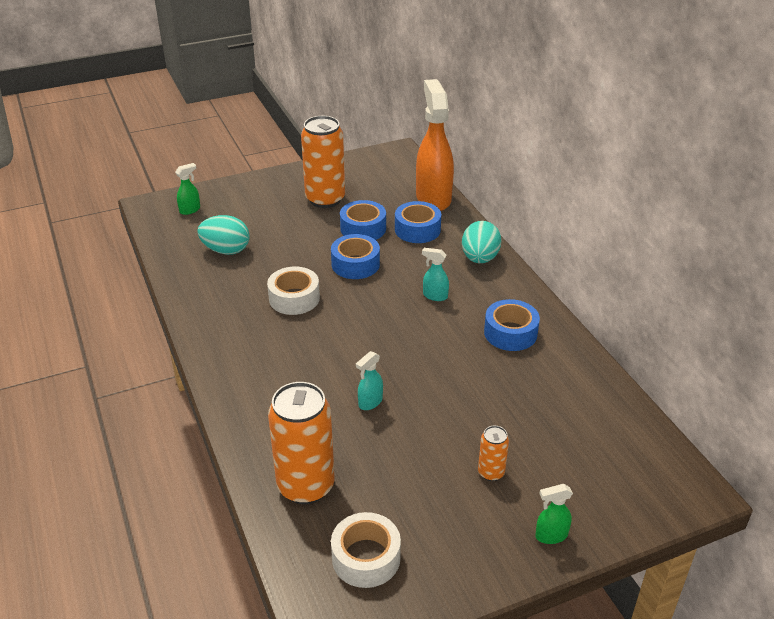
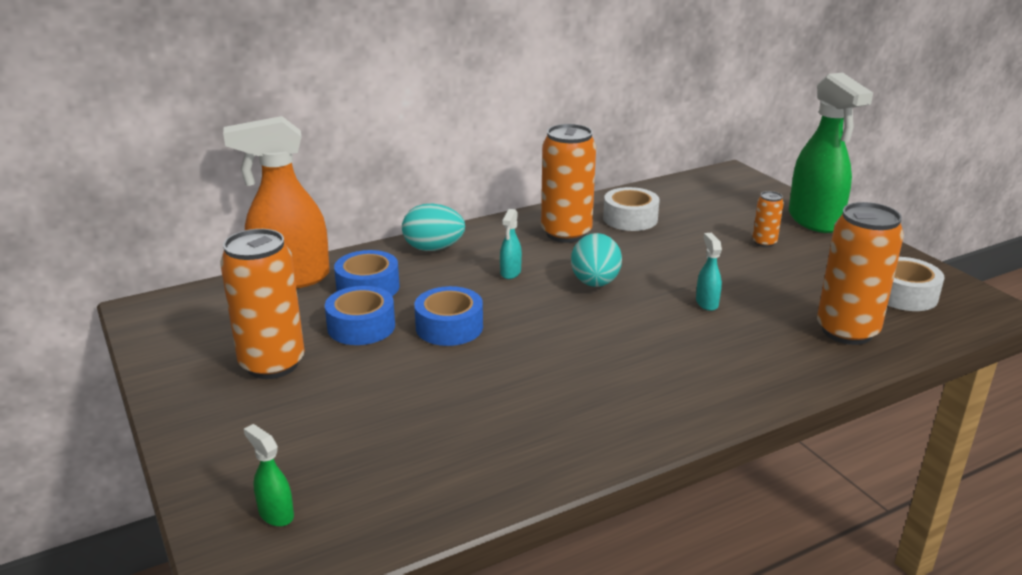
camera: 95 degrees left, 10 degrees down
turquoise egg [197,215,250,255] -> turquoise egg moved to [571,233,622,287]
white tape [267,267,320,315] -> white tape moved to [603,187,660,231]
turquoise spray bottle [356,351,383,410] -> turquoise spray bottle turned 135 degrees counterclockwise [696,233,722,311]
blue tape [484,299,540,351] -> orange can [541,124,596,243]
green spray bottle [535,484,573,544] -> green spray bottle [789,72,873,233], size x2.41

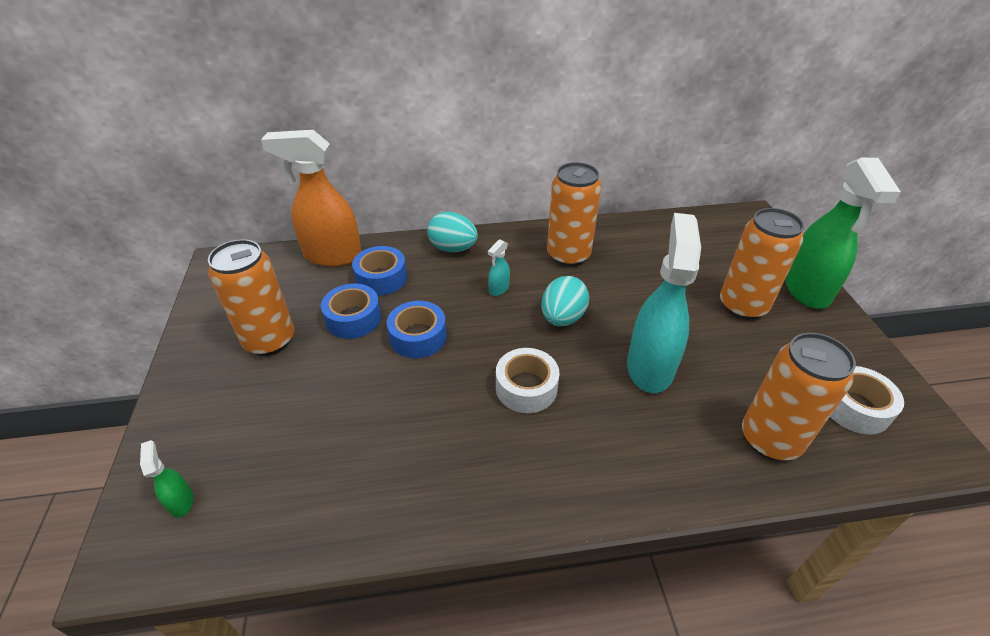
camera: 20 degrees right, 15 degrees up
white tape [603,187,660,231] -> white tape moved to [496,348,559,413]
turquoise spray bottle [696,233,722,311] -> turquoise spray bottle [627,213,701,393], size x2.41
orange can [752,191,784,247] -> orange can [720,208,804,320], size x2.11

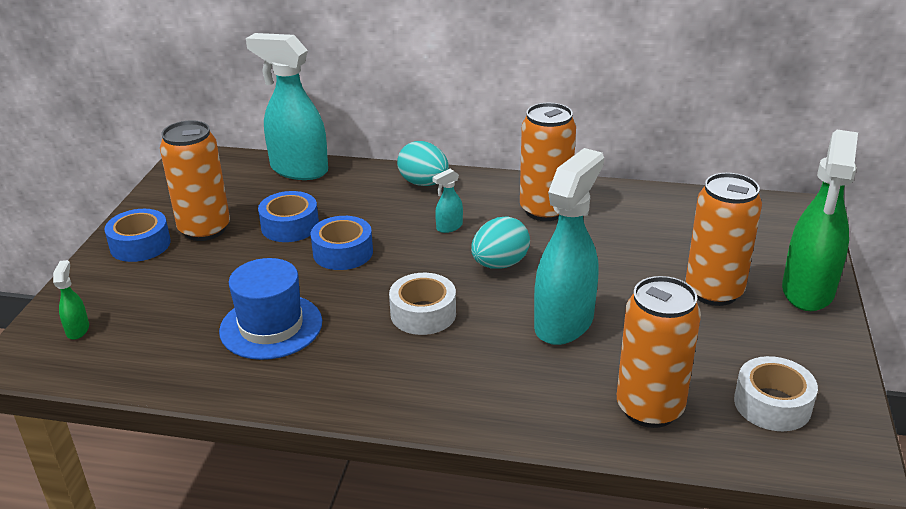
camera: 20 degrees right, 10 degrees down
orange spray bottle [261,130,362,267] -> turquoise spray bottle [246,33,328,180]
blue tape [352,246,407,295] -> blue tape moved to [104,209,171,262]
none -> blue hat [219,258,322,360]

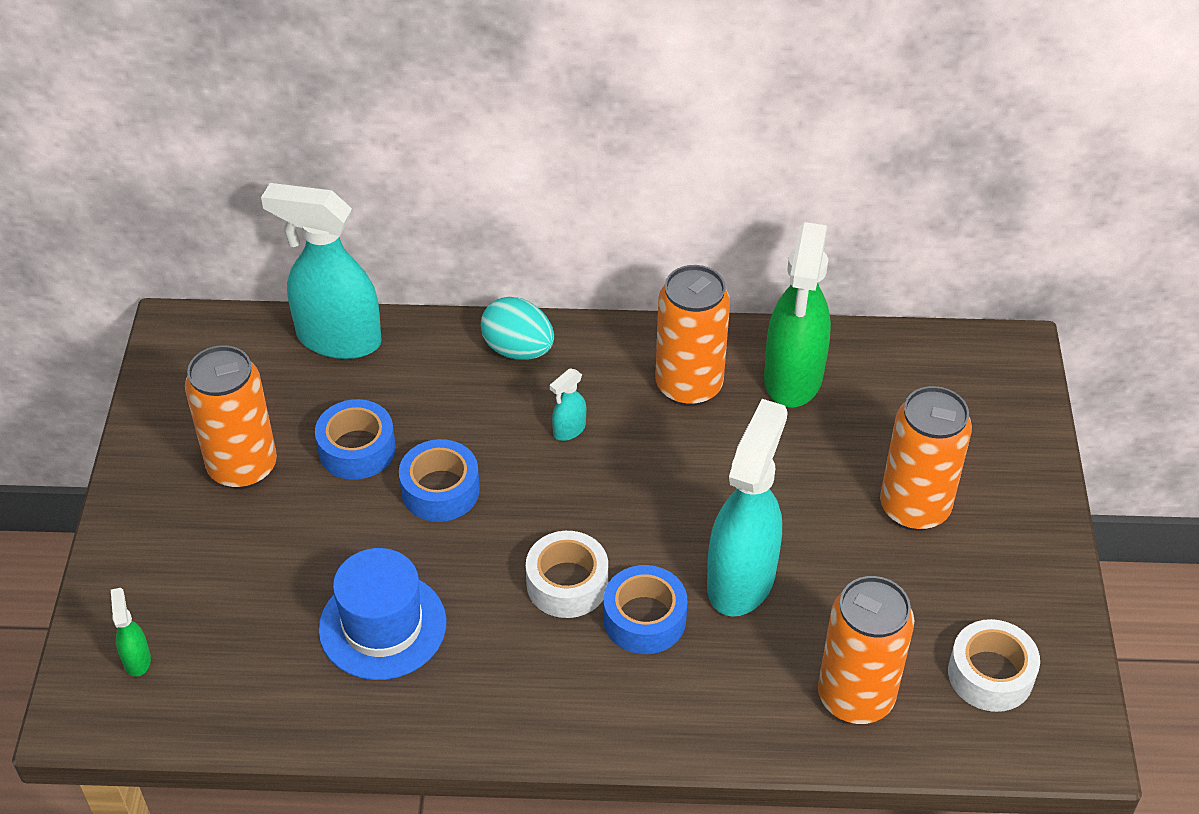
camera: 10 degrees left, 15 degrees up
blue tape [104,209,171,262] -> blue tape moved to [603,565,688,654]
turquoise egg [471,216,530,269] -> none
green spray bottle [782,130,858,311] -> green spray bottle moved to [764,222,831,407]

